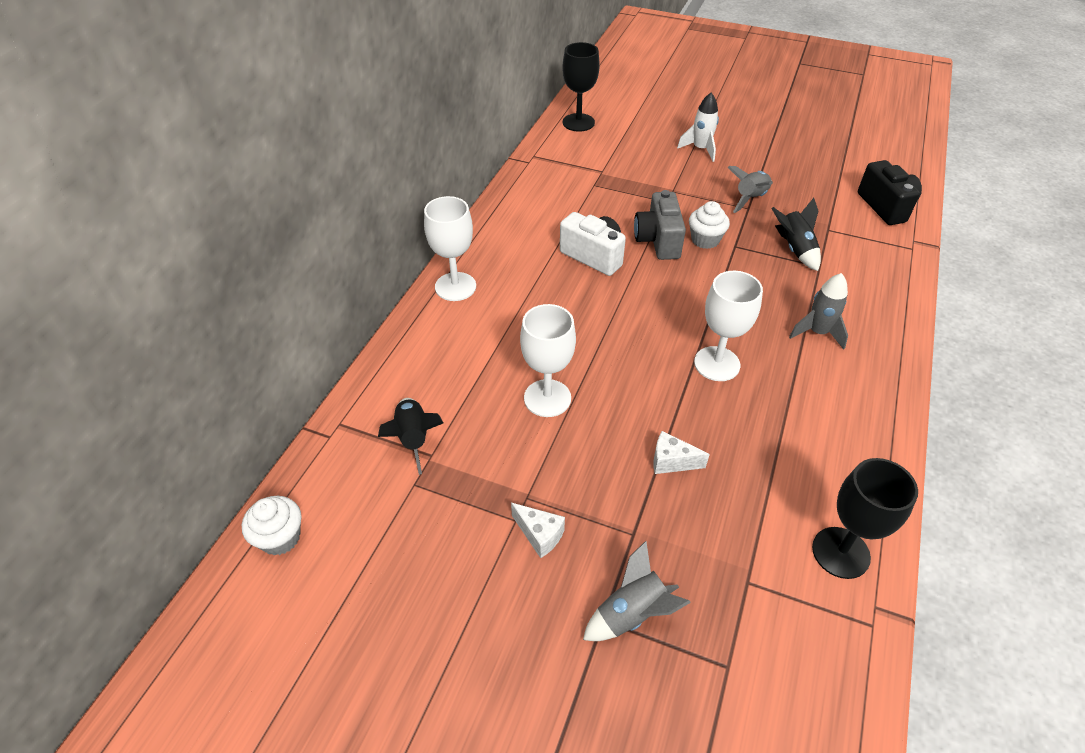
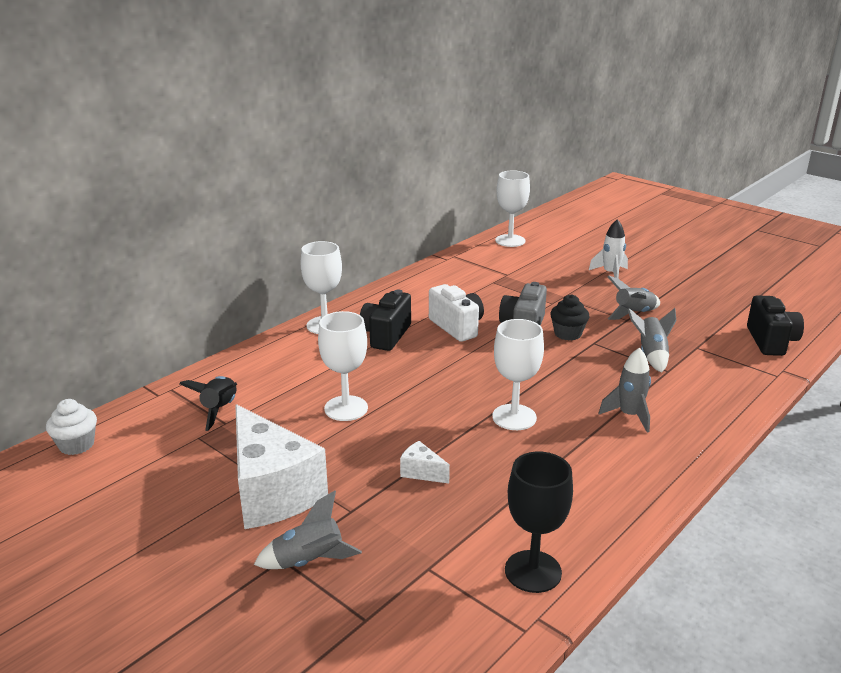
camera: 20 degrees right, 20 degrees down
white cheese [511,503,565,558] -> white cheese [235,404,328,529], size x2.47
black goblet [562,42,600,132] -> white goblet [495,170,530,247]
white cupcake [689,201,730,249] -> black cupcake [550,294,590,341]
black rocket [771,198,821,271] -> grey rocket [627,308,676,373]
none -> black camera [360,290,411,351]

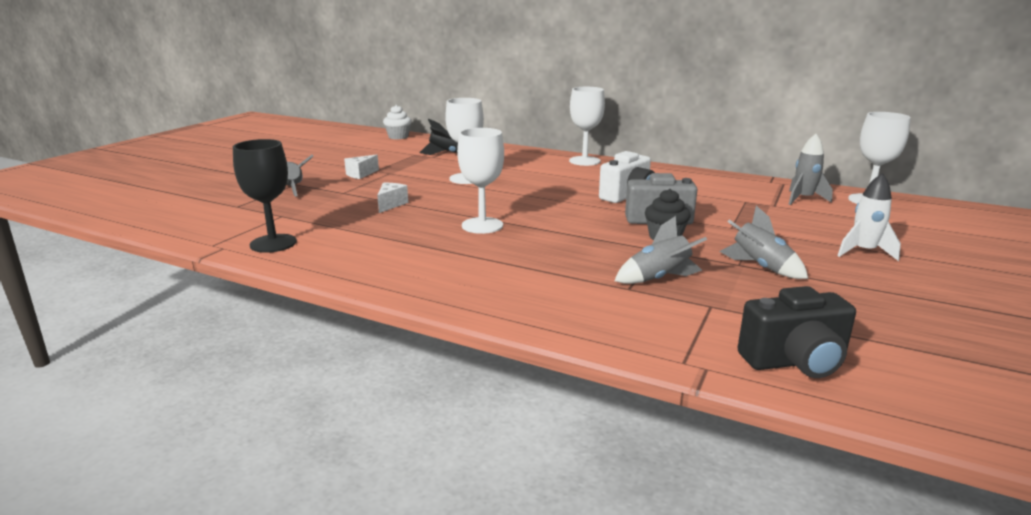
camera: 75 degrees right, 5 degrees down
white cheese [235,404,328,529] -> white cheese [344,154,379,179], size x0.40
black camera [360,290,411,351] -> none
grey rocket [599,347,651,433] -> grey rocket moved to [788,134,833,205]

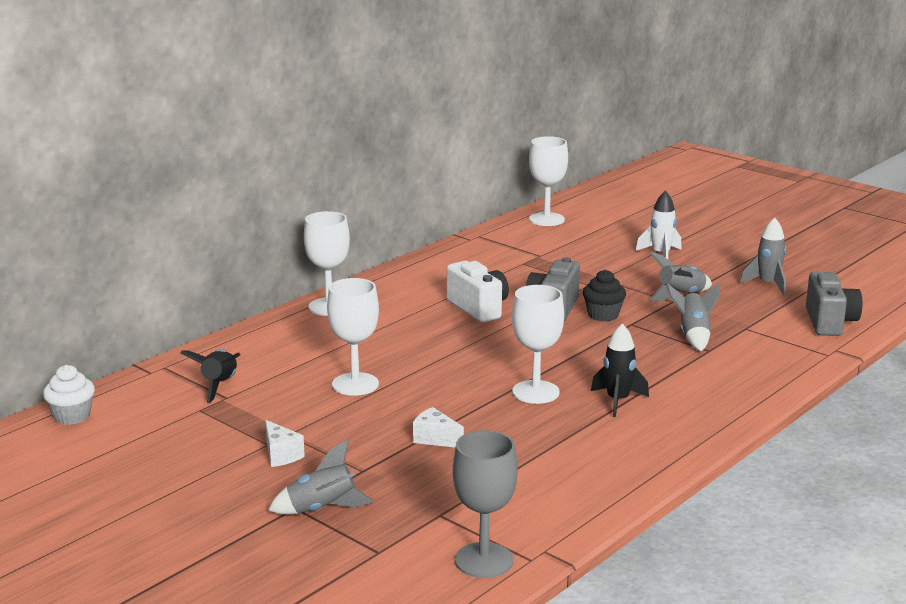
camera: 75 degrees left, 0 degrees up
black goblet [233,139,297,253] -> none
black camera [738,286,856,378] -> grey camera [806,272,862,336]
grey rocket [788,134,833,205] -> grey rocket moved to [740,218,786,295]
none -> grey goblet [453,430,518,578]
none -> black rocket [591,324,649,417]

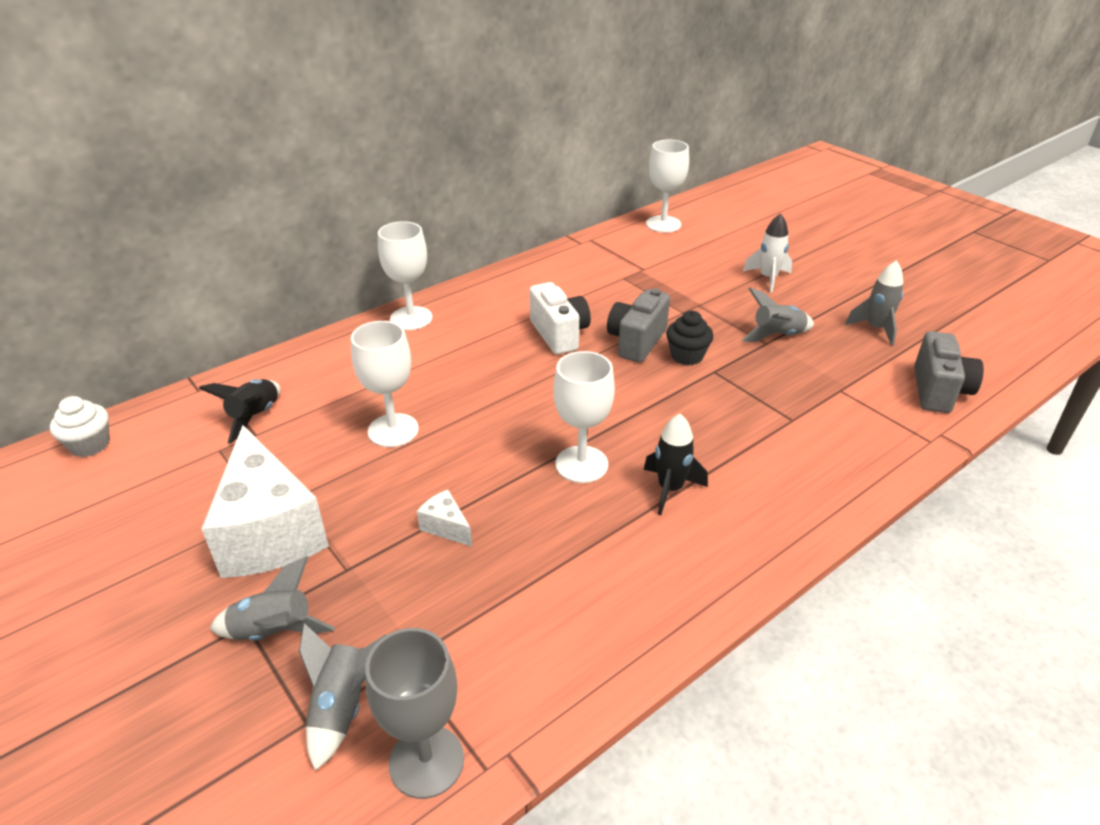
camera: 10 degrees right, 15 degrees up
white cheese [265,420,305,467] -> white cheese [201,425,329,578], size x2.47
grey rocket [666,283,720,351] -> grey rocket moved to [299,623,386,771]

